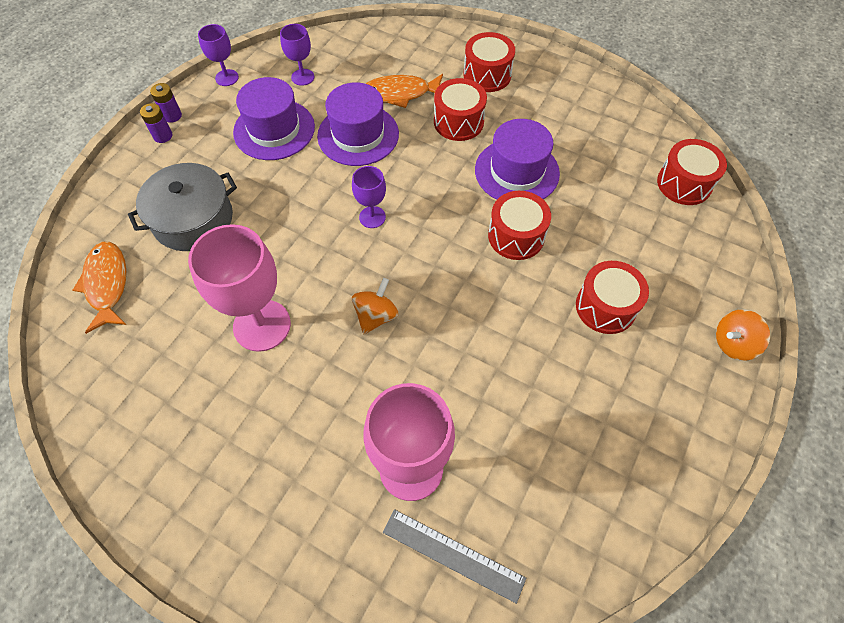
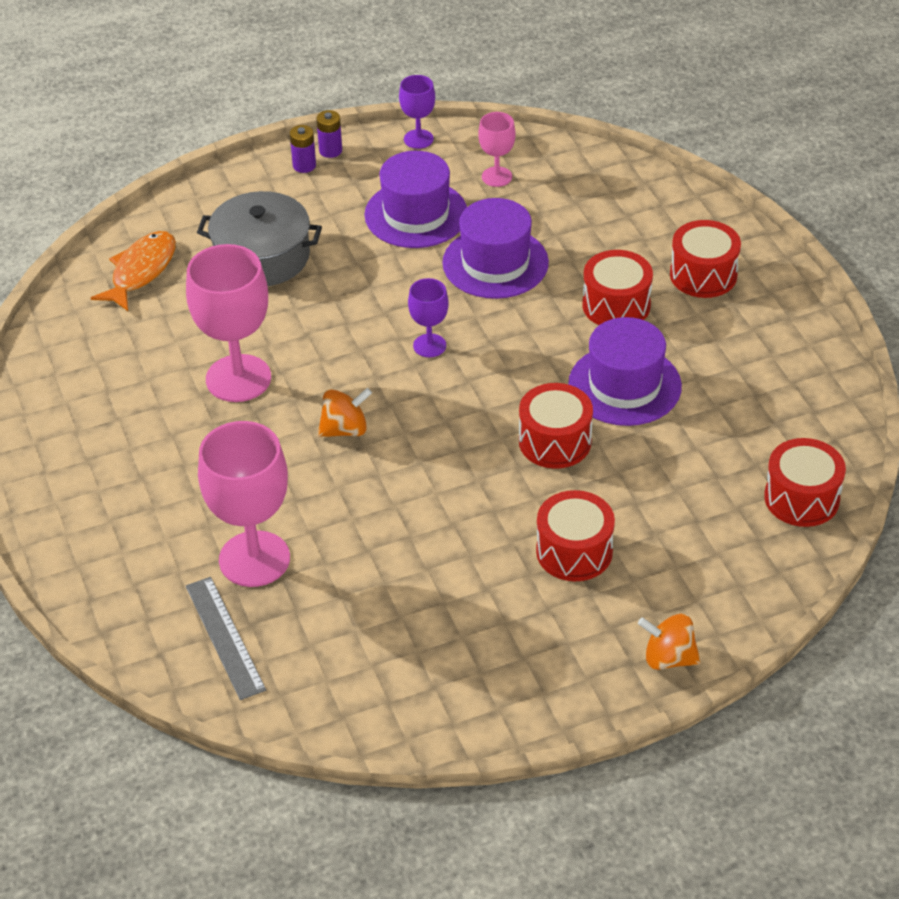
camera: 40 degrees right, 15 degrees down
purple goblet [280,24,314,86] -> pink goblet [478,112,515,187]
orange fish [366,74,443,108] -> none

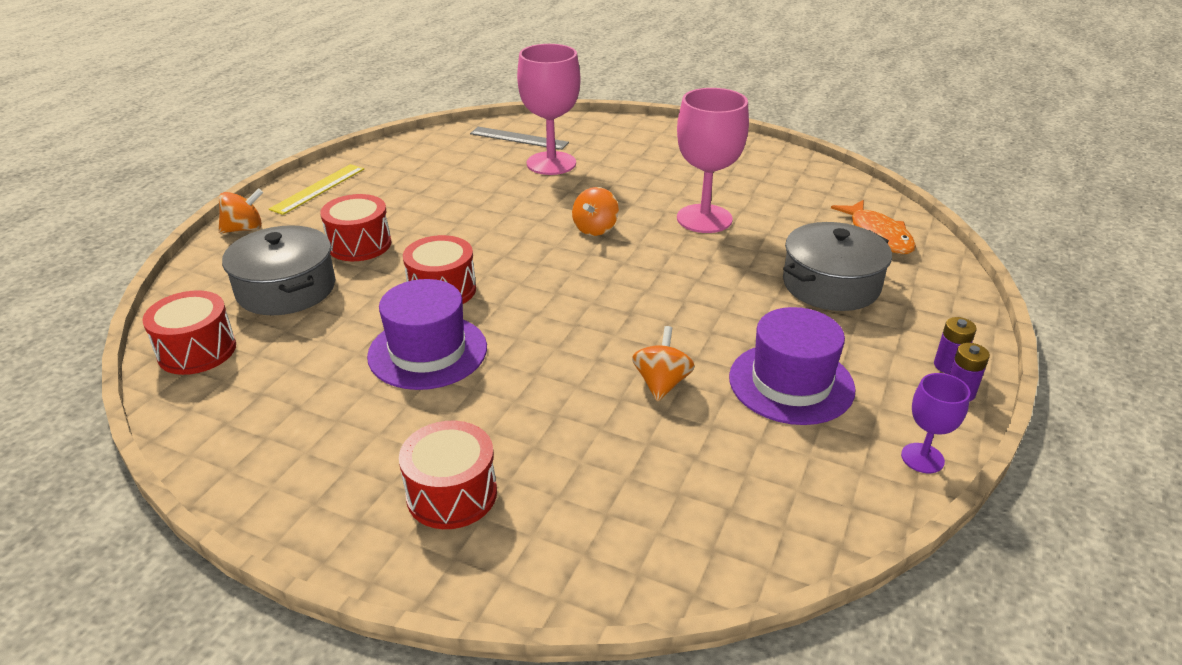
camera: 135 degrees right, 10 degrees down
purple goblet [408,278,449,358] -> none
purple hat [442,198,549,299] -> orange spinning top [632,326,695,402]
pink goblet [478,112,515,187] -> none
red drum [582,250,653,325] -> none
none -> grey pot [222,225,335,315]
none -> yellow ruler [269,164,364,215]

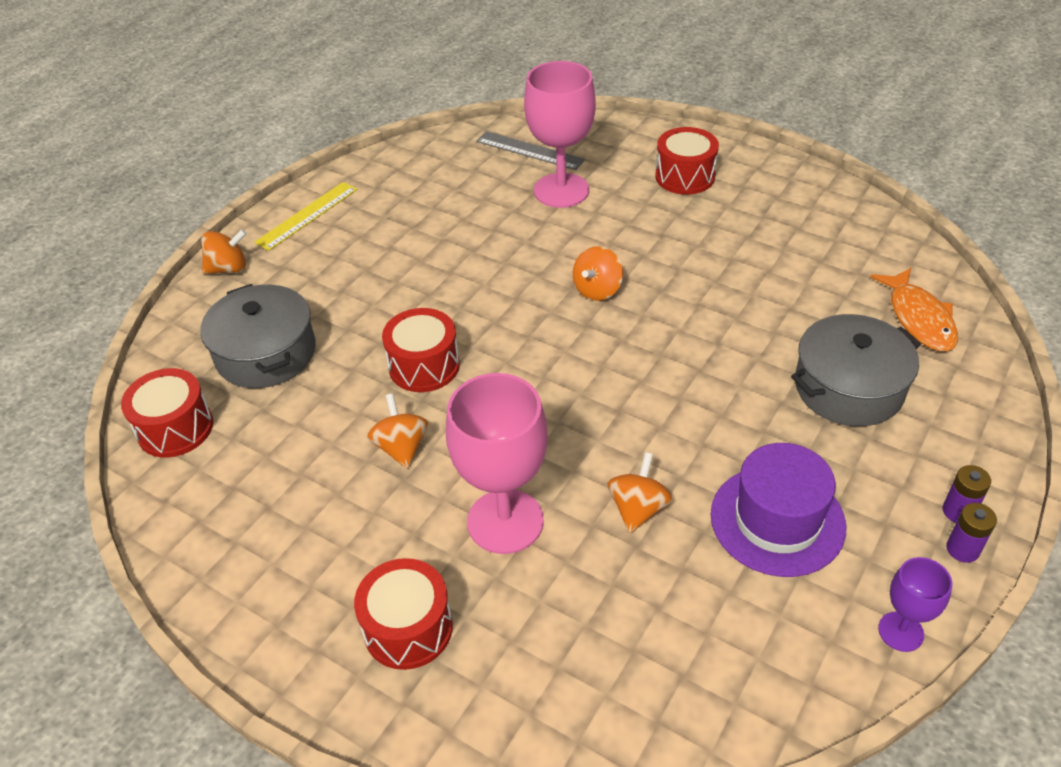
camera: 10 degrees right, 10 degrees up
red drum [320,194,391,261] -> red drum moved to [656,127,719,195]
purple hat [367,279,487,390] -> orange spinning top [367,394,429,469]
pink goblet [677,88,749,233] -> pink goblet moved to [446,373,548,554]

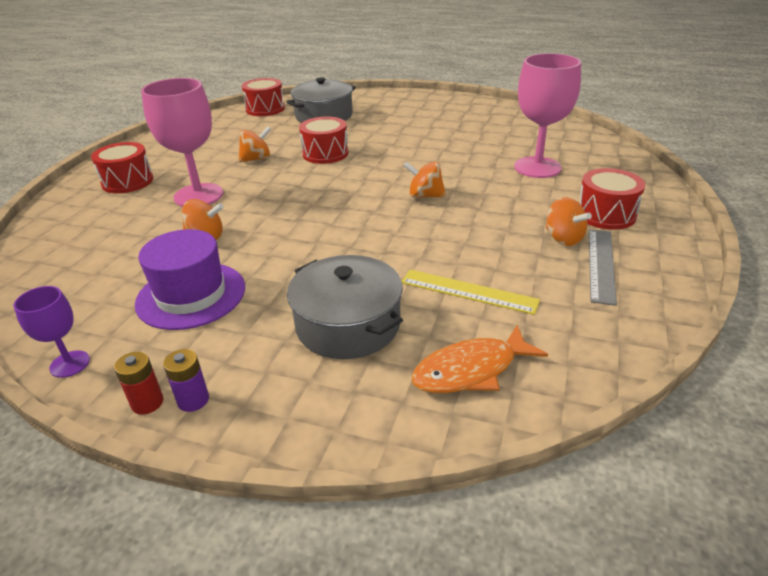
camera: 75 degrees right, 10 degrees down
orange spinning top [201,229,247,274] -> orange spinning top moved to [545,197,592,246]
yellow ruler [254,182,357,251] -> yellow ruler moved to [402,270,540,315]
grey ruler [476,131,585,170] -> grey ruler moved to [589,229,617,306]
purple battery [946,503,997,563] -> red battery [114,352,164,415]

